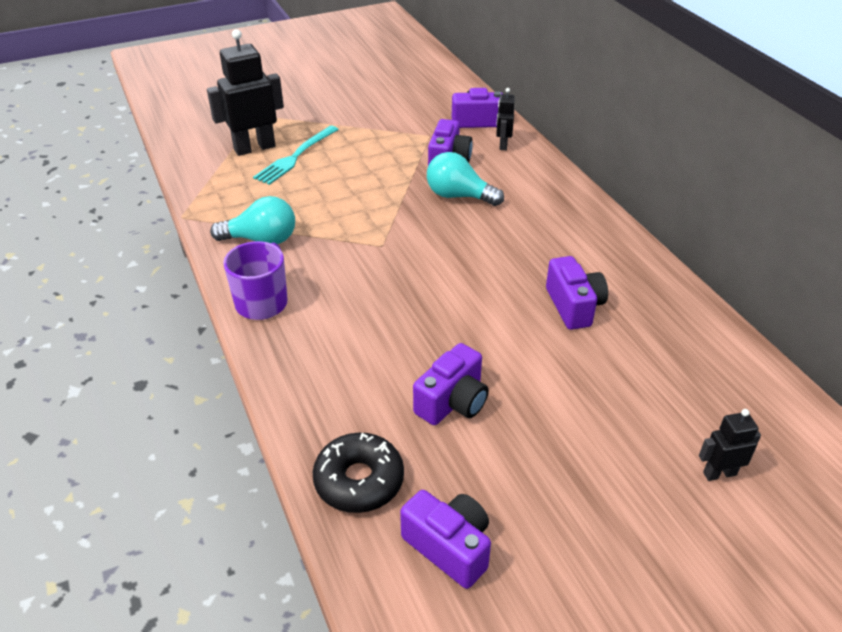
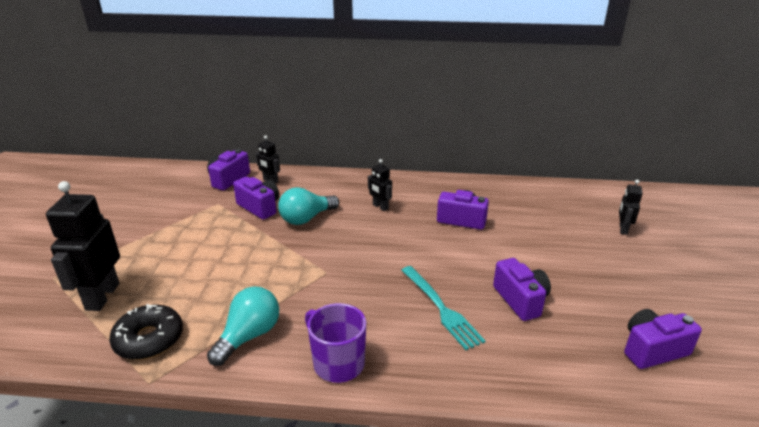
camera: 60 degrees left, 10 degrees down
turquoise fork [253,126,339,185] -> turquoise fork moved to [401,266,486,350]
black donut [313,433,404,513] -> black donut moved to [109,304,183,360]
none -> black robot [368,159,392,211]

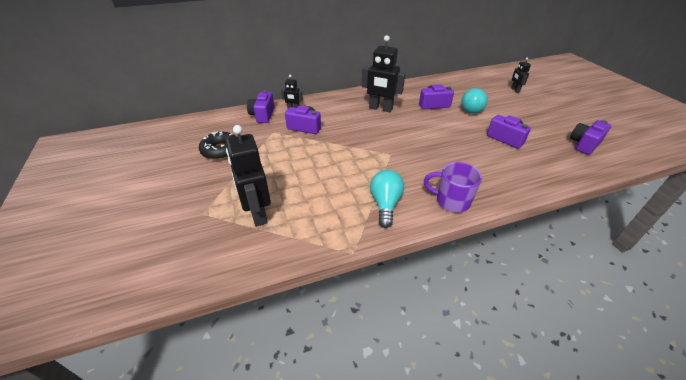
camera: 25 degrees left, 10 degrees up
black donut [109,304,183,360] -> black donut moved to [199,132,236,160]
turquoise light bulb [278,187,339,225] -> turquoise light bulb moved to [461,88,488,114]
black robot [368,159,392,211] -> black robot [362,35,405,112], size x1.96
turquoise fork [401,266,486,350] -> none

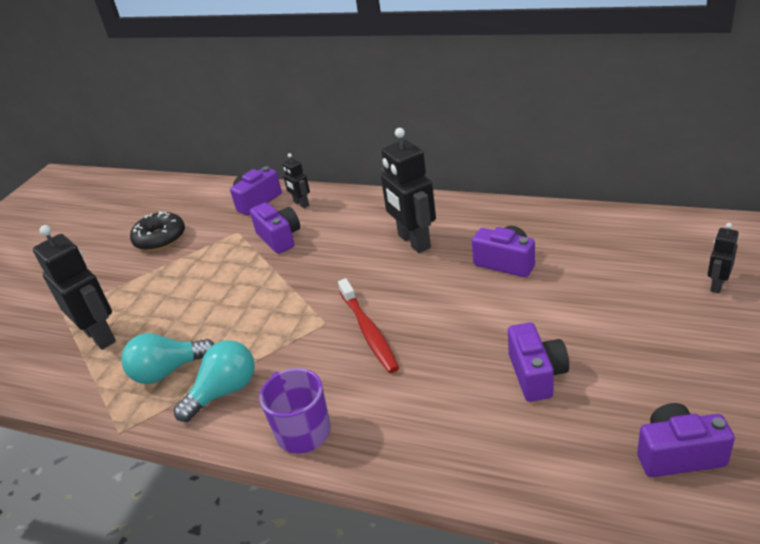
camera: 45 degrees right, 5 degrees down
black robot [226,125,271,227] -> black robot turned 120 degrees clockwise [33,225,116,350]
turquoise light bulb [461,88,488,114] -> turquoise light bulb moved to [121,333,214,384]
none -> red toothbrush [338,278,399,373]

